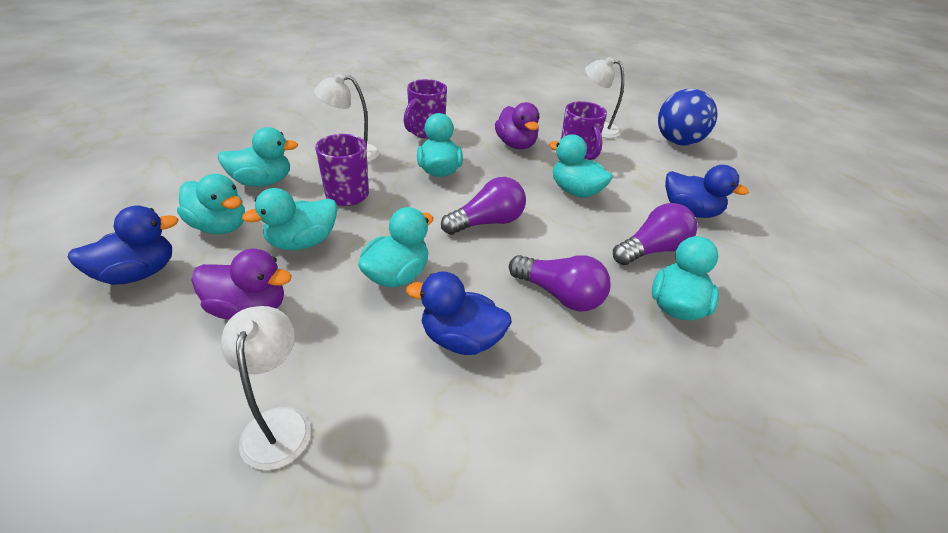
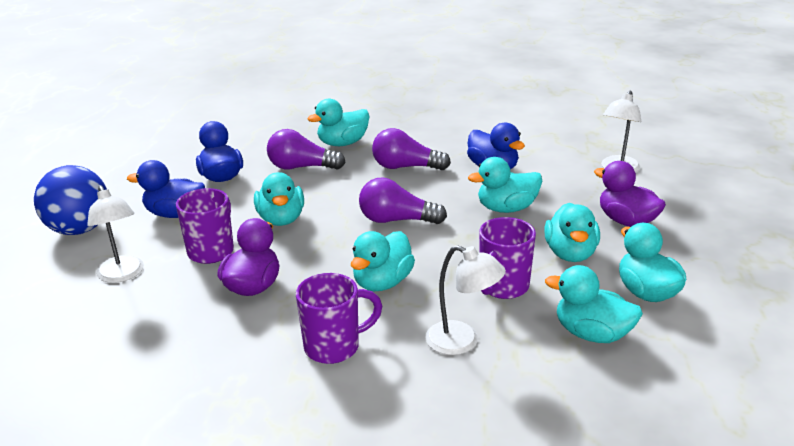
camera: 140 degrees left, 10 degrees down
blue duck [68,206,179,285] -> blue duck moved to [127,160,205,218]
turquoise duck [242,188,337,250] -> turquoise duck turned 90 degrees clockwise [544,203,600,262]
purple light bulb [509,255,611,312] -> purple light bulb turned 60 degrees counterclockwise [372,128,451,170]

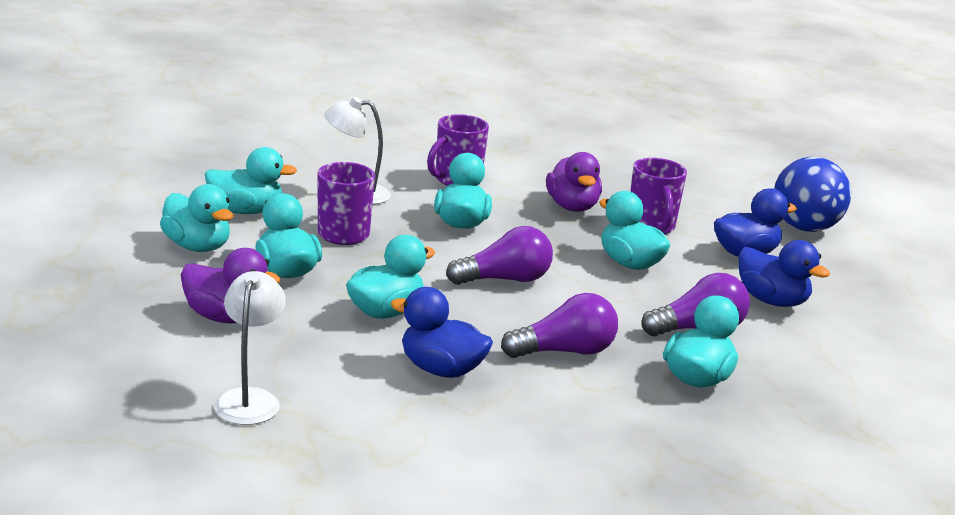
camera: 150 degrees right, 5 degrees down
white lamp [87,185,144,283] -> none

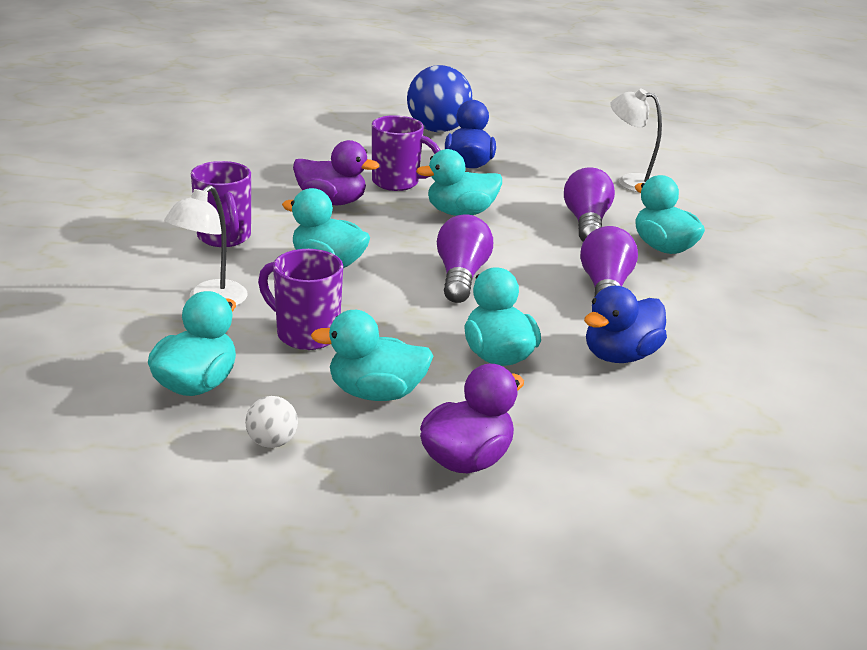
camera: 65 degrees left, 5 degrees up
turquoise duck [160,184,233,252] -> white ball [245,396,298,448]
white lamp [214,271,286,425] -> white lamp moved to [610,89,662,192]
blue duck [738,240,830,307] -> none

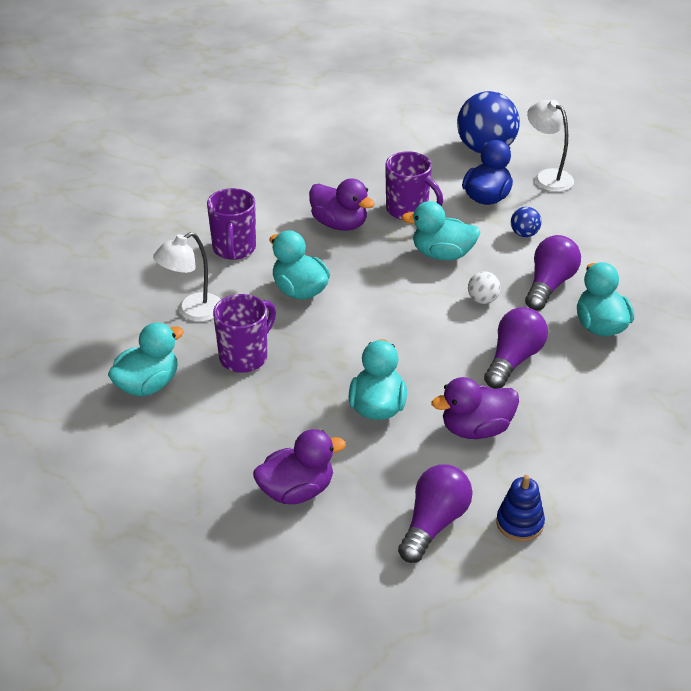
camera: 25 degrees right, 10 degrees up
white ball [245,396,298,448] -> white ball moved to [468,271,501,304]
purple mug [258,249,343,350] -> purple mug turned 75 degrees clockwise [213,294,276,373]
turquoise duck [311,310,433,401] -> none
purple light bulb [437,214,493,303] -> purple light bulb moved to [398,464,473,563]
blue duck [584,286,667,363] -> purple duck [431,377,519,439]
white lamp [610,89,662,192] -> white lamp moved to [527,100,574,192]
none -> blue stacking toy [496,475,545,542]
none -> blue ball [511,207,541,237]

